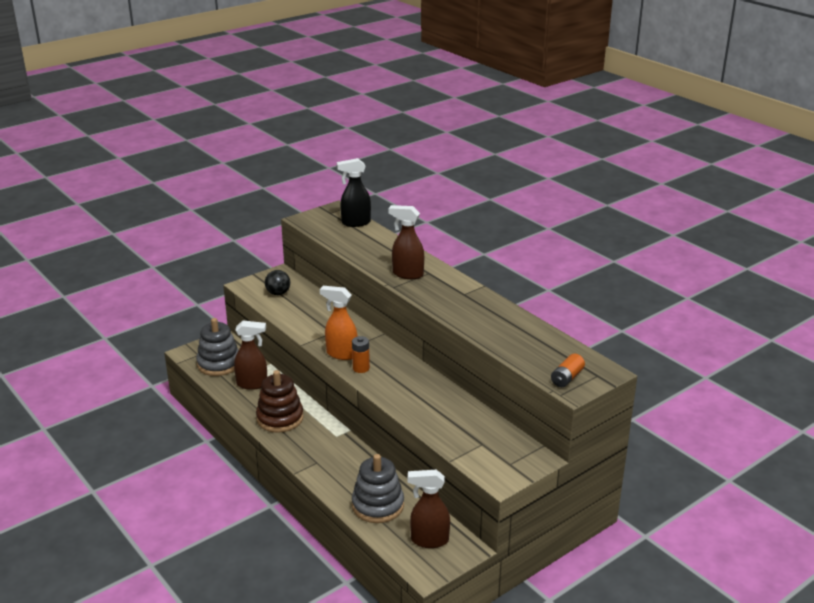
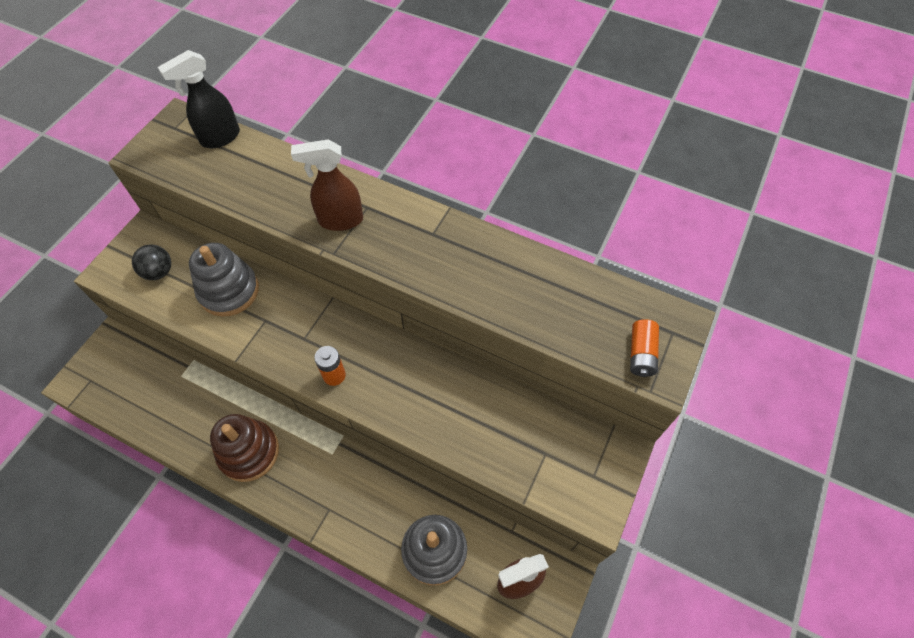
camera: 25 degrees left, 30 degrees up
grey stacking toy [196,318,239,376] -> grey stacking toy moved to [189,243,259,317]
brown spray bottle [234,320,267,390] -> none
orange spray bottle [320,286,358,360] -> none

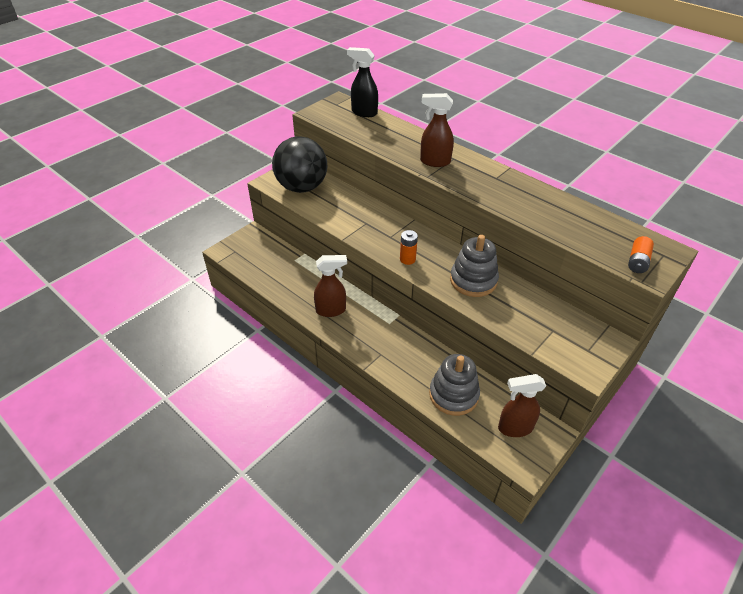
camera: 15 degrees right, 15 degrees down
black ball [132,244,171,280] -> black ball [272,137,327,193], size x2.25
black spray bottle [158,50,240,148] -> black spray bottle turned 45 degrees clockwise [347,47,378,117]
grey stacking toy [189,243,259,317] -> grey stacking toy moved to [450,235,499,297]
brown stacking toy [210,414,279,482] -> brown spray bottle [314,255,347,317]

